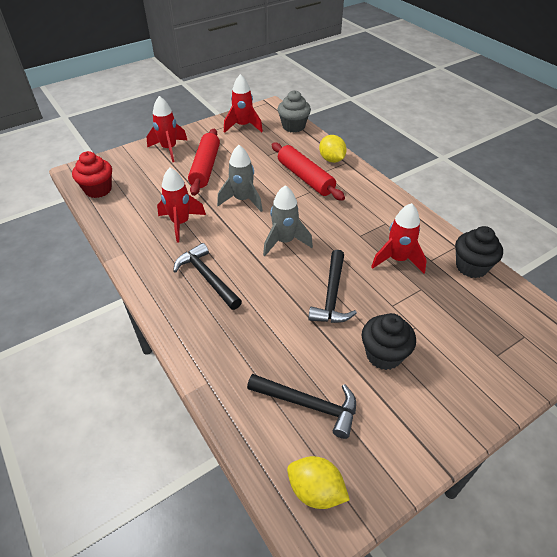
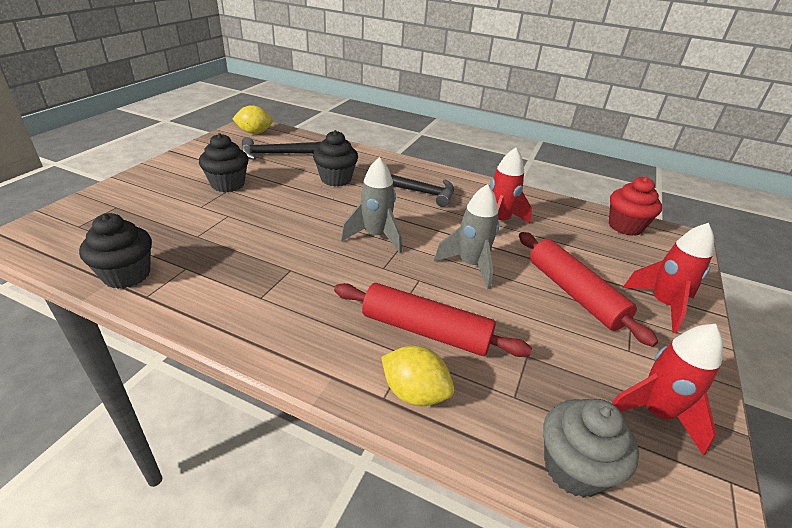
camera: 145 degrees right, 10 degrees down
black hammer [308,250,357,323] -> none
red rocket [371,203,427,274] -> none
none -> black cupcake [313,130,358,187]

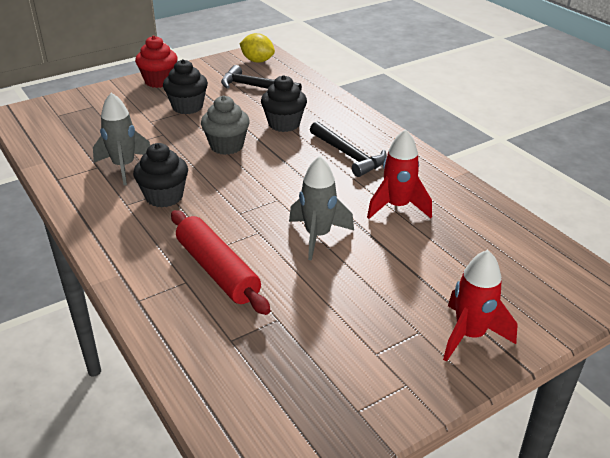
camera: 35 degrees right, 0 degrees up
black cupcake [79,213,152,289] -> black cupcake moved to [133,143,188,208]
grey rocket [341,157,402,253] -> grey rocket moved to [93,93,150,186]
yellow lemon [381,346,454,406] -> none
red rolling pin [519,232,658,347] -> none
grey cupcake [543,399,639,498] -> grey cupcake moved to [201,96,250,155]
red cupcake [609,177,662,236] -> red cupcake moved to [135,36,178,88]
red rocket [612,324,723,456] -> none

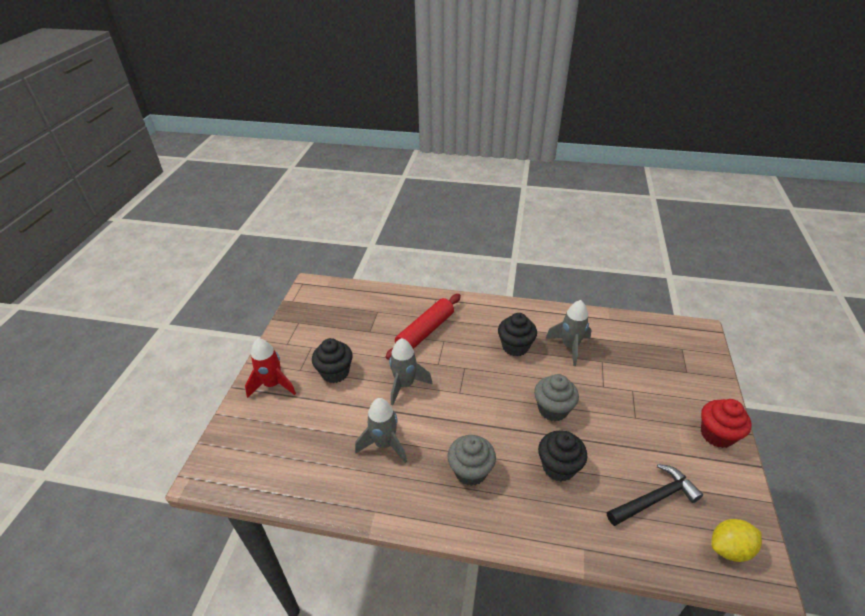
camera: 135 degrees right, 5 degrees up
black cupcake [163,59,208,114] -> black cupcake moved to [312,338,353,383]
red rolling pin [171,210,271,315] -> red rolling pin turned 60 degrees counterclockwise [386,294,461,360]
black hammer [310,122,387,177] -> grey cupcake [447,435,496,486]
red rocket [367,129,432,219] -> grey rocket [355,398,407,463]

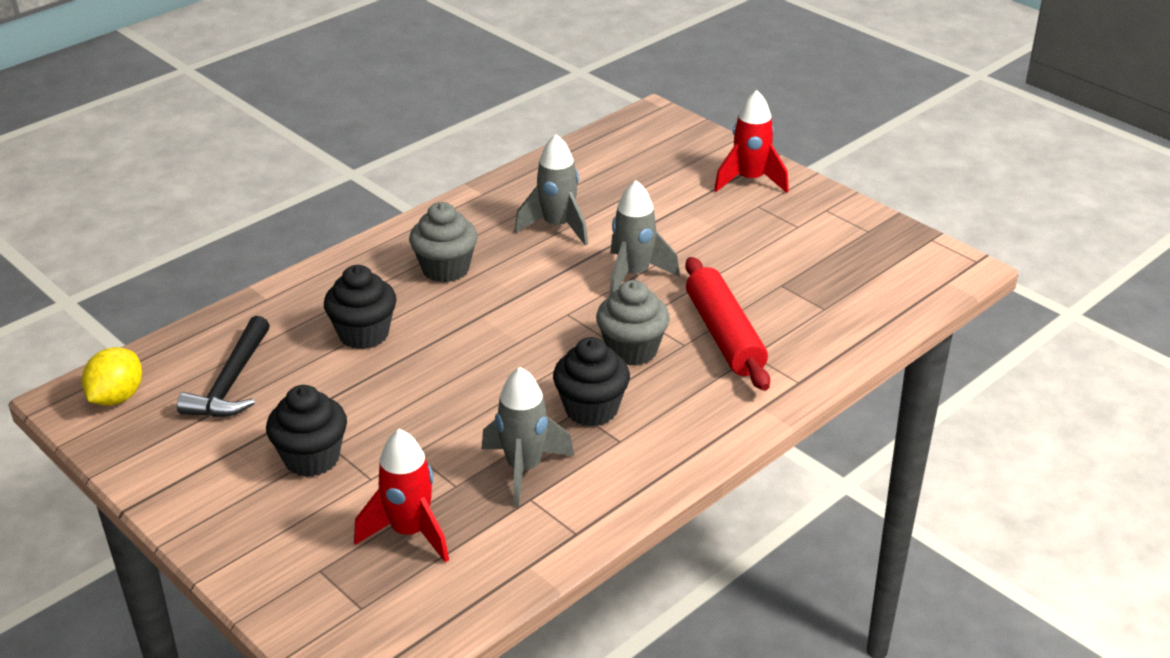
camera: 125 degrees right, 5 degrees down
black cupcake [312,338,353,383] -> black cupcake moved to [266,385,347,477]
grey cupcake [534,374,579,421] -> grey cupcake moved to [596,280,670,366]
red cupcake [701,399,752,448] -> none
none -> red rocket [354,429,449,563]

